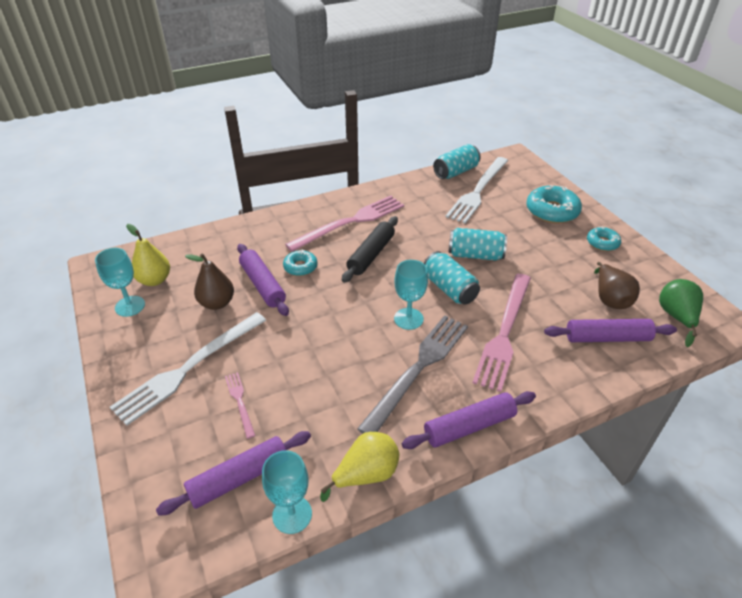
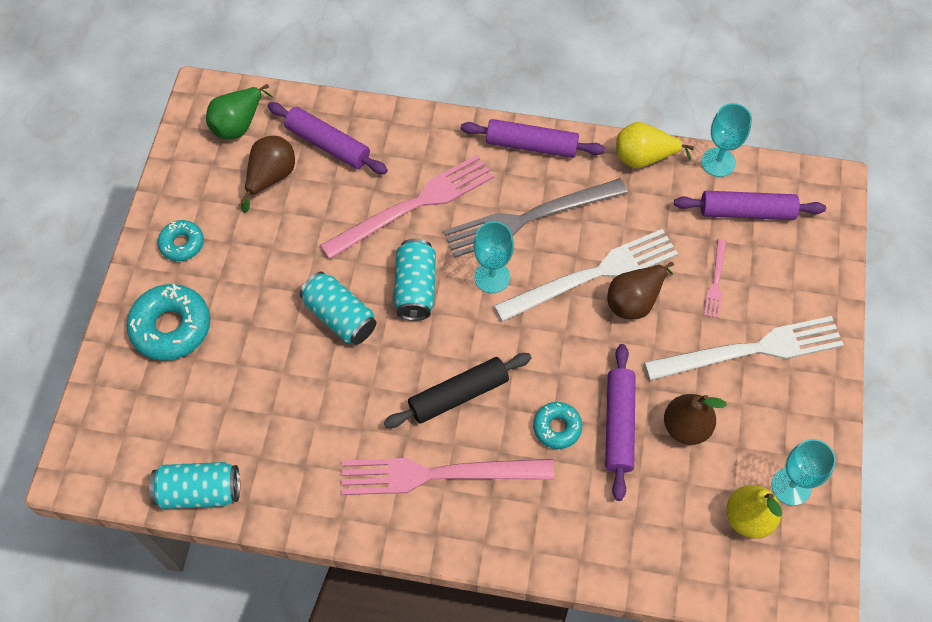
camera: 145 degrees left, 20 degrees up
white fork [446,157,508,224] -> white fork moved to [494,229,678,322]
none -> brown pear [607,262,674,319]

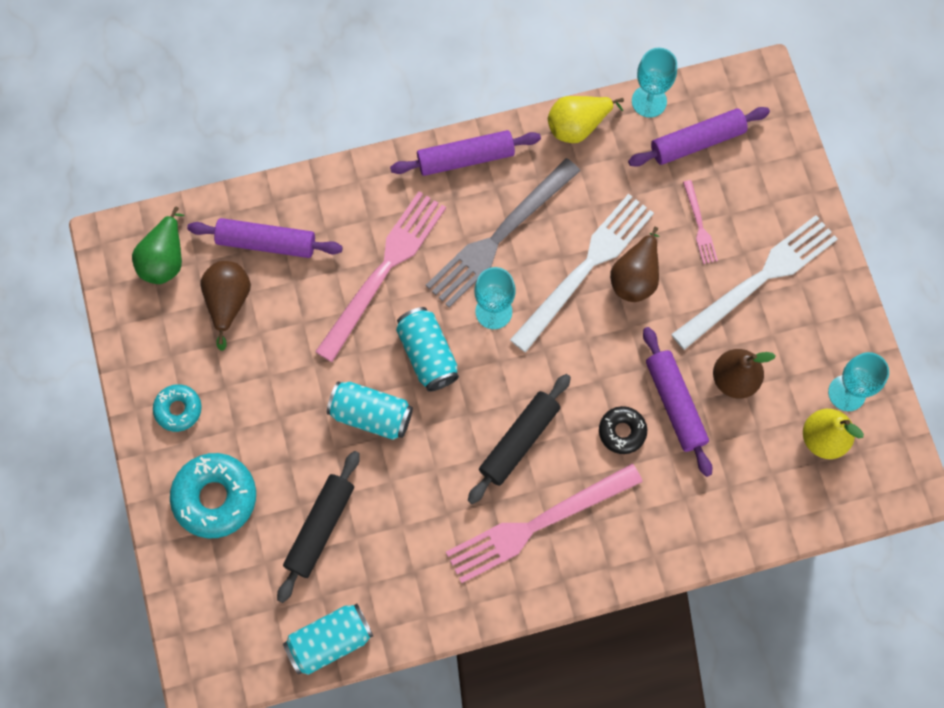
camera: 25 degrees left, 10 degrees up
turquoise donut [533,402,582,449] -> black donut [599,406,647,454]
none -> black rolling pin [277,451,360,603]

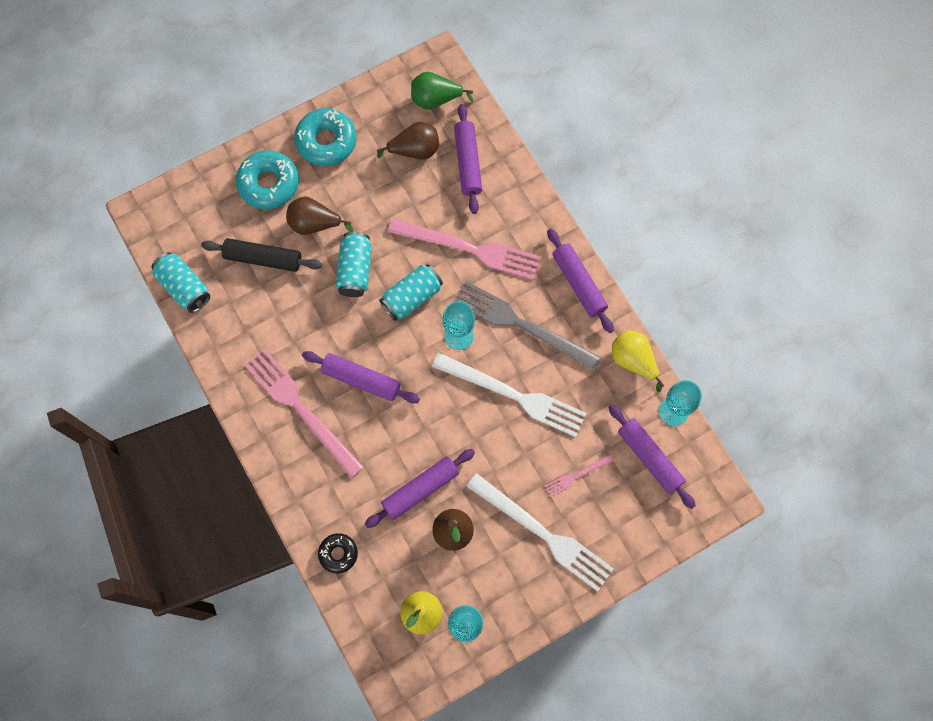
camera: 75 degrees right, 0 degrees up
turquoise donut [153,384,202,432] -> turquoise donut [294,108,356,166], size x1.74
black rolling pin [468,374,571,504] -> purple rolling pin [302,351,420,403]
black donut [599,406,647,454] -> black donut moved to [318,533,358,573]
brown pear [610,227,659,302] -> brown pear moved to [286,196,353,235]

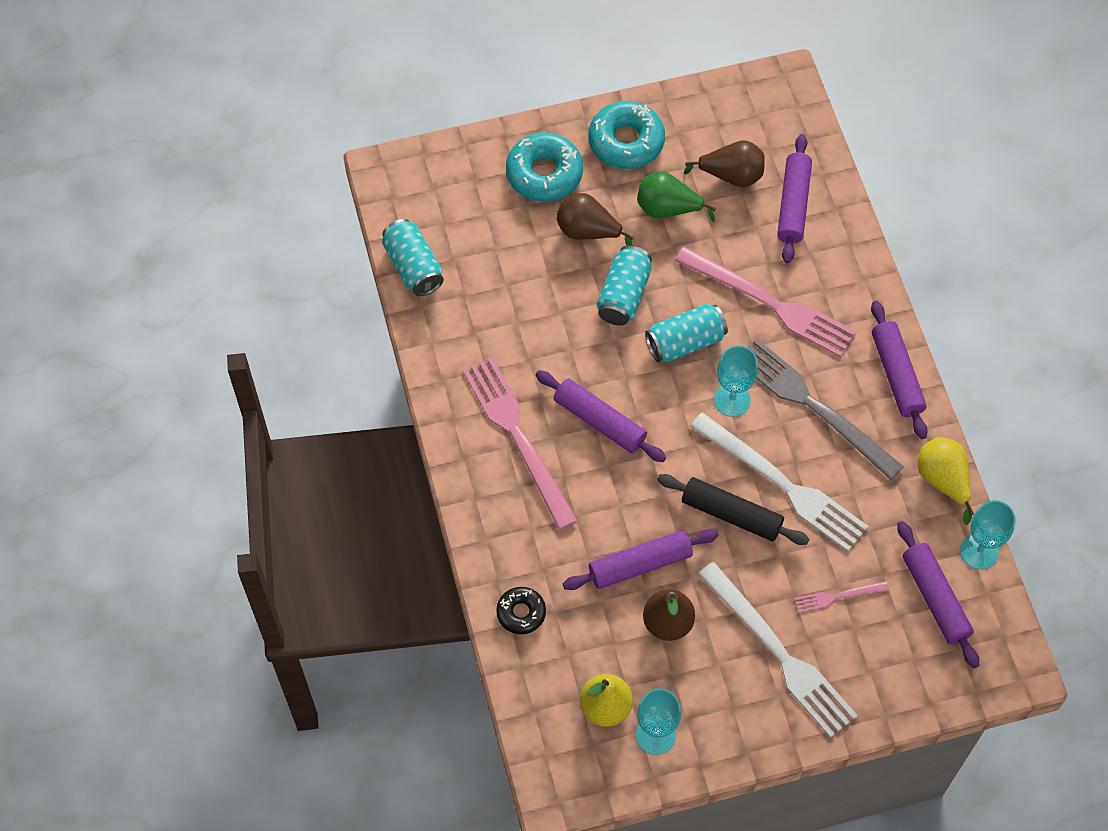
camera: 15 degrees right, 10 degrees down
black rolling pin [201,238,322,272] -> black rolling pin moved to [657,474,809,545]
green pear [411,72,473,109] -> green pear moved to [637,171,716,222]

